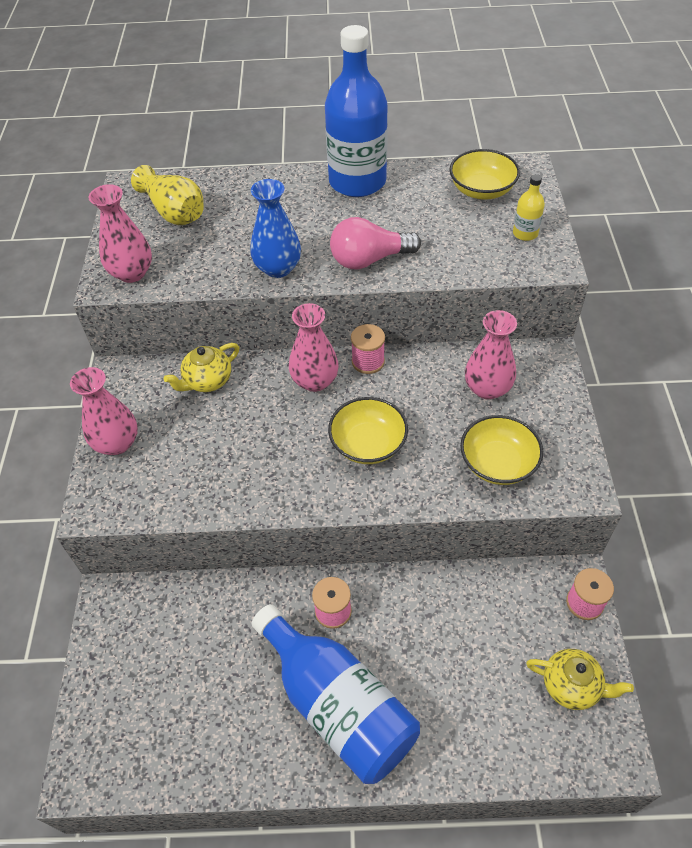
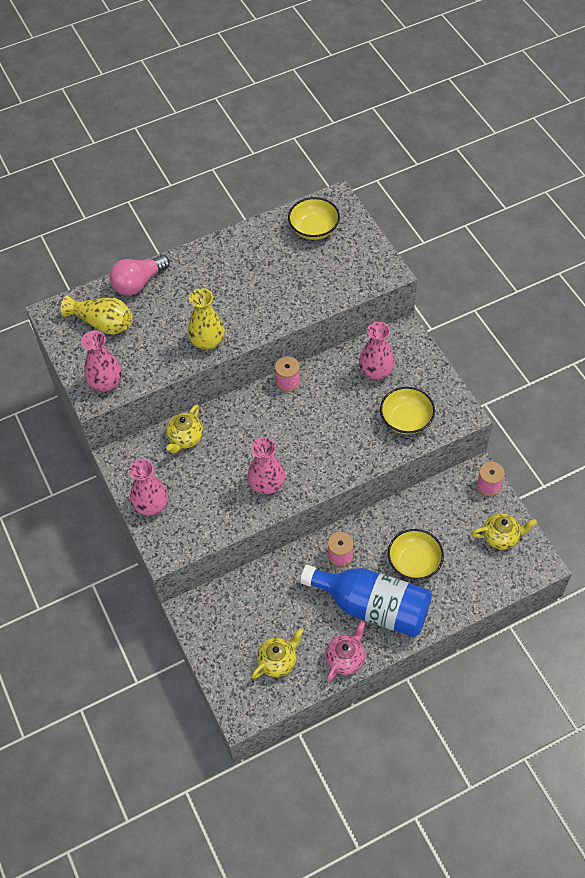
camera: 25 degrees left, 5 degrees up
blue vase [250,179,301,278] -> yellow vase [188,288,225,350]
pink vase [289,303,339,392] -> pink vase moved to [247,438,285,495]
blue bottle [325,25,388,197] -> none
yellow bowl [328,397,408,464] -> yellow bowl moved to [388,529,444,580]
pink light bulb [330,217,421,269] -> pink light bulb moved to [110,255,170,296]
yellow bottle [513,174,545,241] -> none
none -> yellow teapot [251,628,303,679]
none -> pink teapot [325,621,365,681]

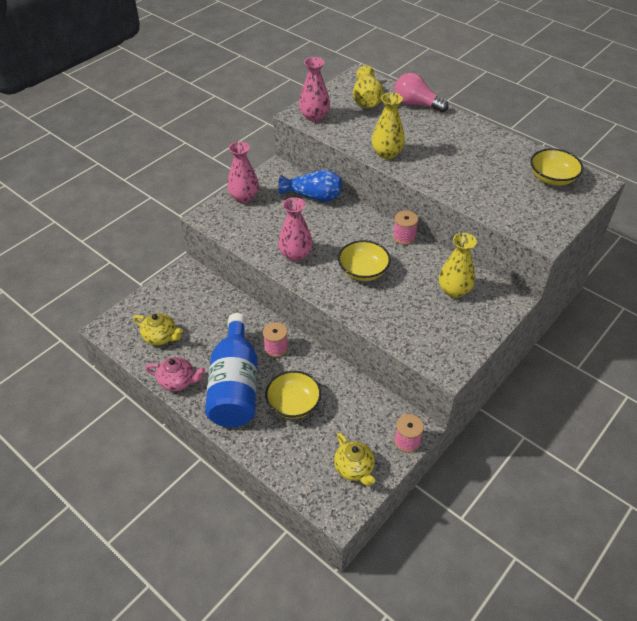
camera: 65 degrees right, 10 degrees down
yellow teapot [166,404,204,454] -> blue vase [278,170,342,202]
pink vase [359,322,395,380] -> yellow vase [439,233,477,298]
yellow bowl [380,387,435,434] -> yellow bowl moved to [338,240,391,281]

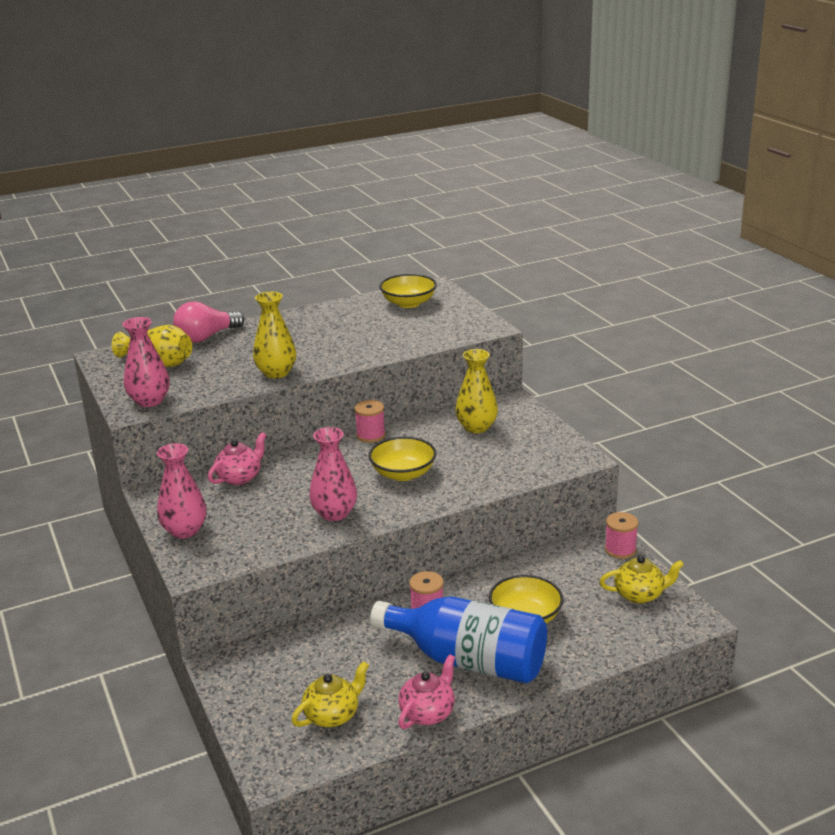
camera: 65 degrees left, 20 degrees down
blue vase [278,170,342,202] -> pink teapot [208,432,266,485]

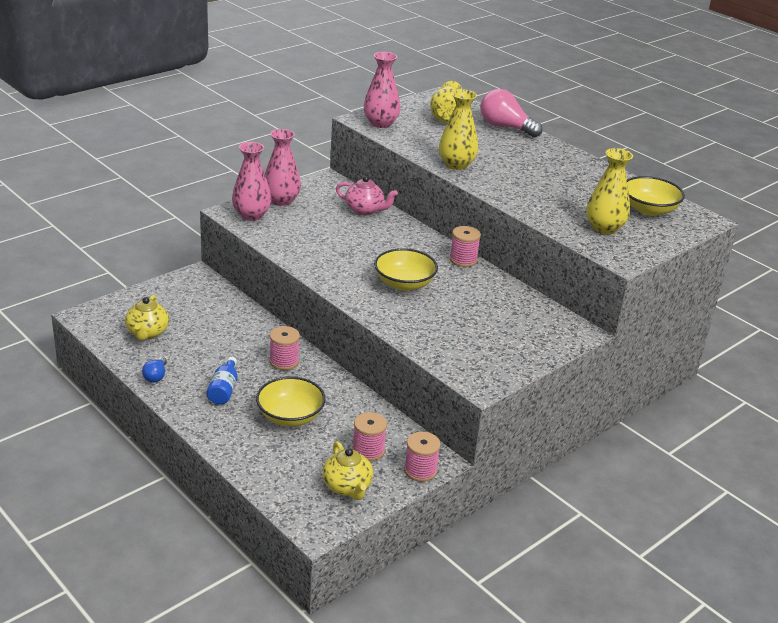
camera: 70 degrees right, 5 degrees up
yellow teapot [291,661,369,727] -> yellow teapot turned 60 degrees clockwise [125,295,169,340]
pink vase [309,427,357,521] -> pink vase moved to [232,142,271,221]
blue bottle [370,596,547,683] -> blue bottle [206,357,238,405], size x0.41
pink teapot [398,654,455,729] -> blue light bulb [142,357,167,383]
yellow vase [455,349,498,433] -> yellow vase moved to [586,148,633,235]
none -> pink spool [352,412,387,461]

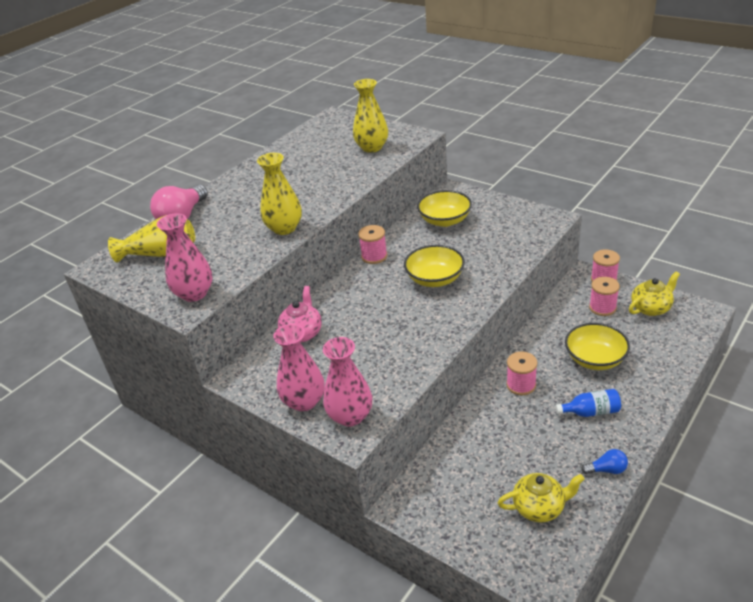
camera: 95 degrees left, 5 degrees up
yellow bowl [627,176,685,216] -> yellow bowl moved to [417,190,472,227]

